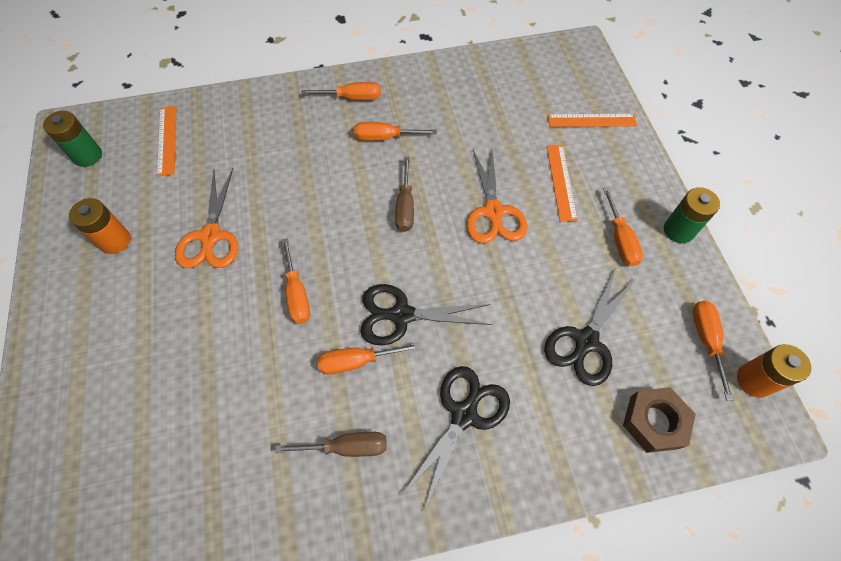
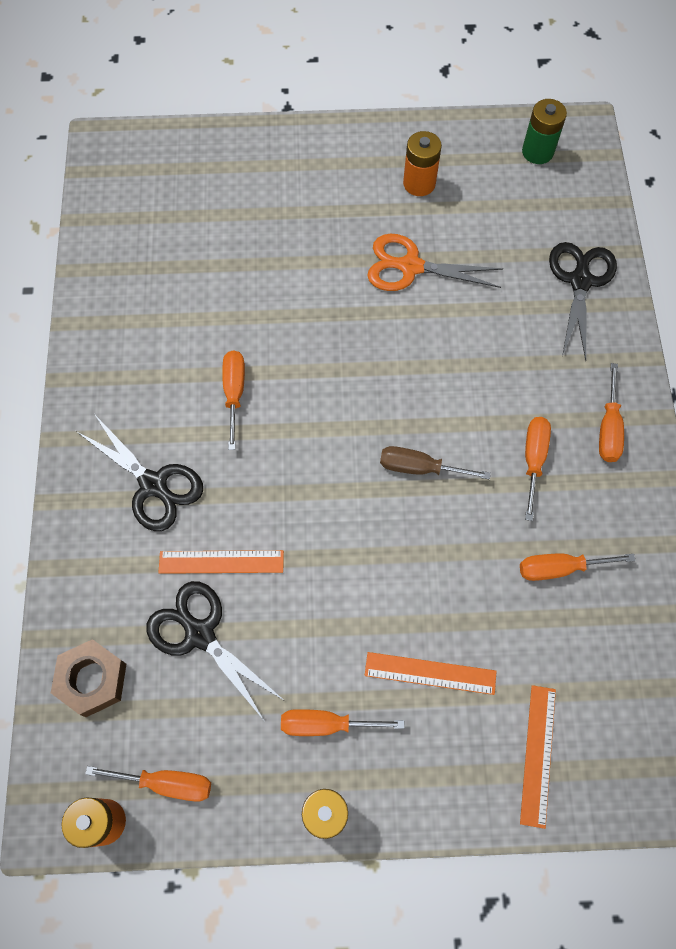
camera: 100 degrees right, 5 degrees up
orange ruler [157,106,177,177] -> orange ruler moved to [158,550,284,574]
brown screwdriver [275,432,387,457] -> none
orange screwdriver [282,238,310,324] -> orange screwdriver moved to [520,553,636,581]
black scissors [361,284,492,345] -> black scissors moved to [549,242,617,361]
orange scissors [466,150,527,243] -> none

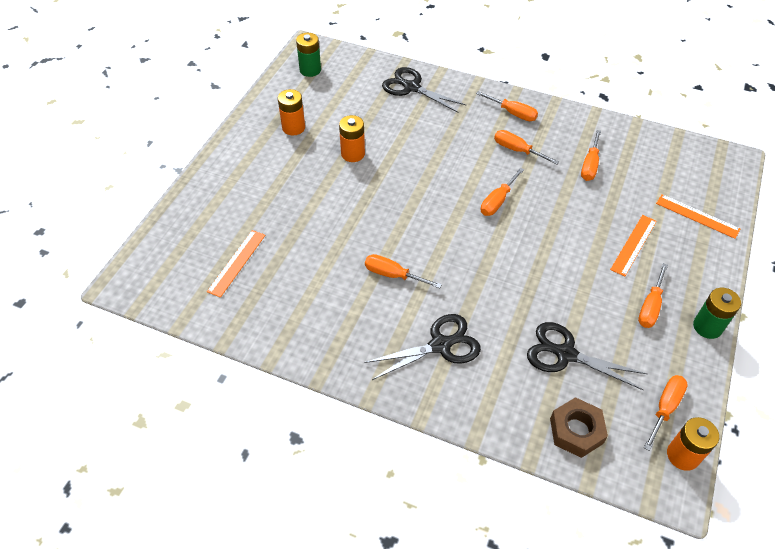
camera: 65 degrees left, 15 degrees down
black scissors [146,581,285,720] -> black scissors turned 45 degrees clockwise [527,322,647,390]
orange ruler [158,550,284,574] -> orange ruler moved to [207,230,265,298]
orange scissors [367,234,503,291] -> orange battery [339,115,365,162]
brown screwdriver [380,446,491,480] -> orange screwdriver [481,168,524,216]

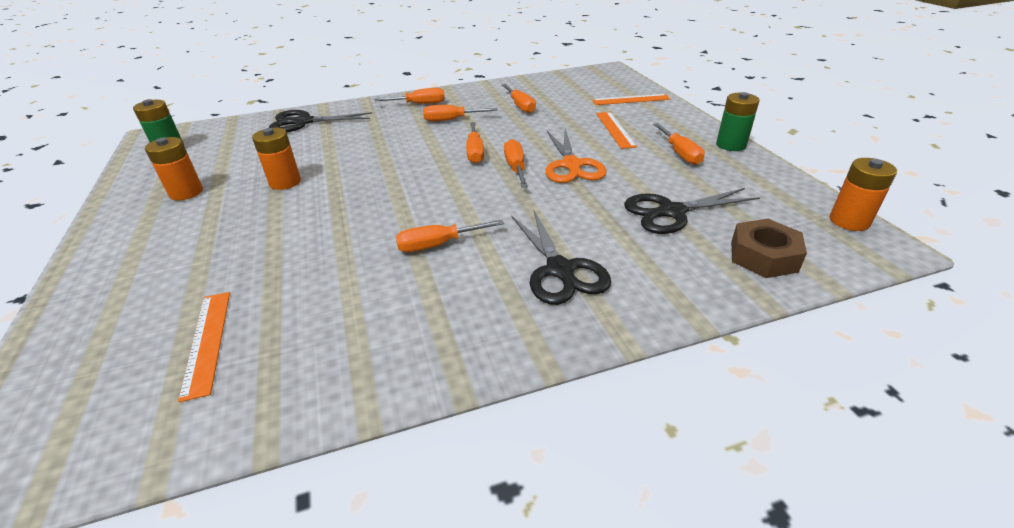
camera: 40 degrees left, 15 degrees down
black scissors [364,314,481,380] -> black scissors turned 135 degrees clockwise [511,211,611,305]
orange screwdriver [644,375,688,451] -> orange screwdriver moved to [504,139,528,188]
none -> orange scissors [545,129,607,183]

